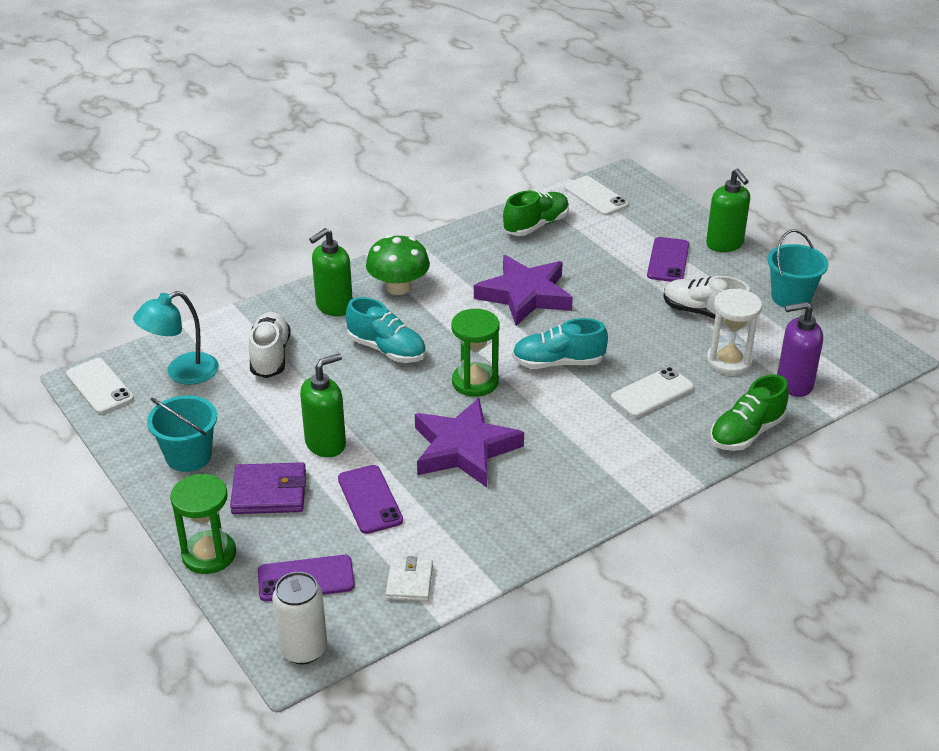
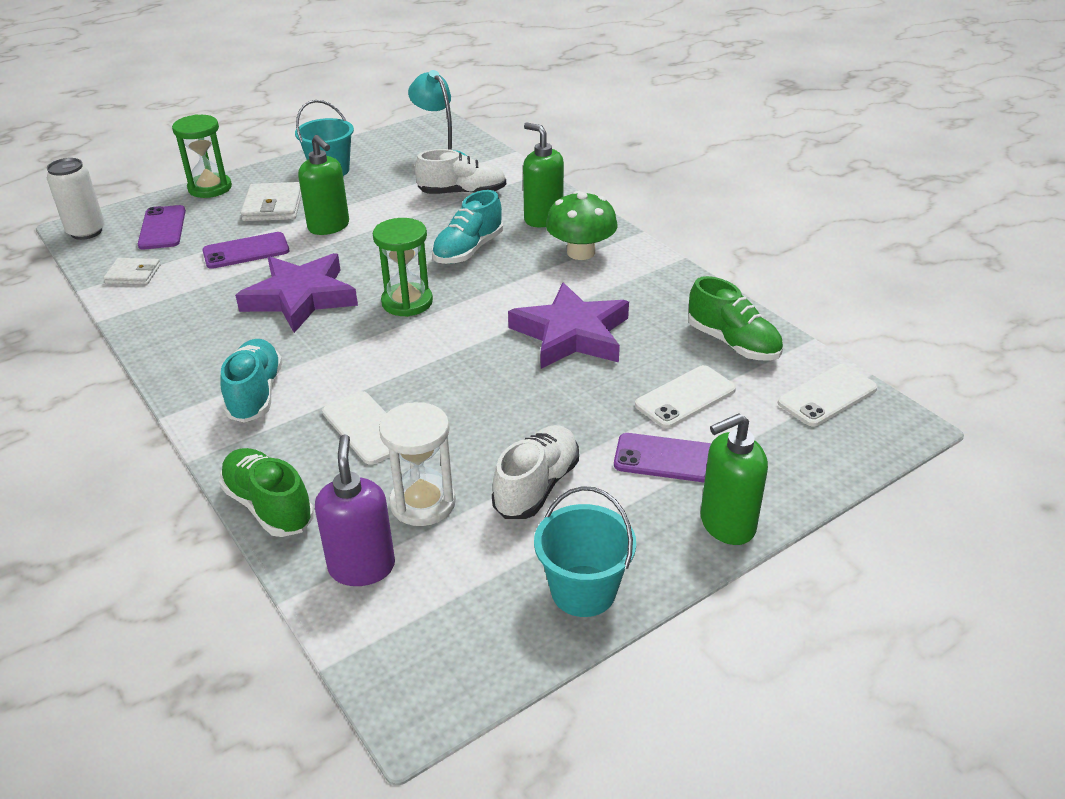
camera: 90 degrees right, 0 degrees up
white phone [66,358,134,414] -> white phone moved to [635,365,736,428]
purple wallet [230,462,306,514] -> white wallet [241,182,302,221]
turquoise shoe [512,318,608,369] -> turquoise shoe moved to [220,339,282,423]

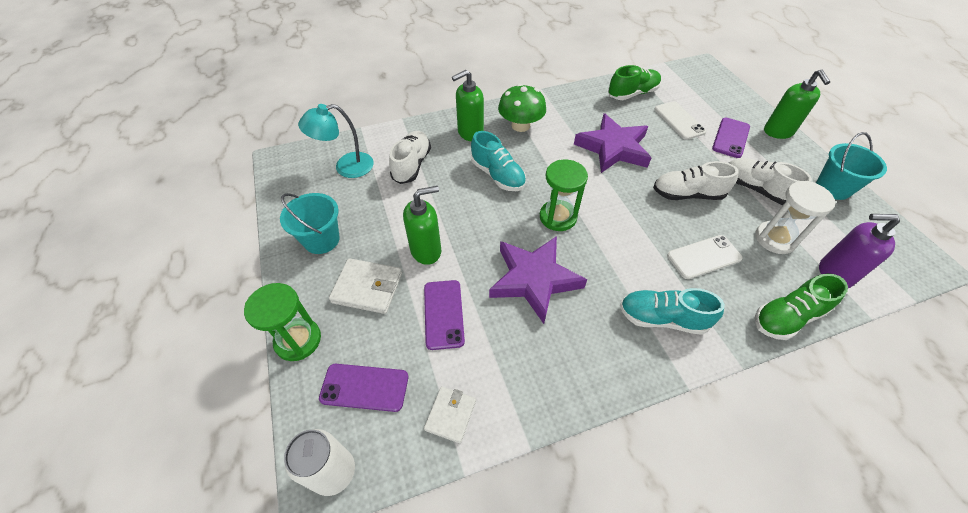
camera: 75 degrees left, 15 degrees up
white phone [778,364,877,427] -> none
none -> white shoe [653,161,739,200]

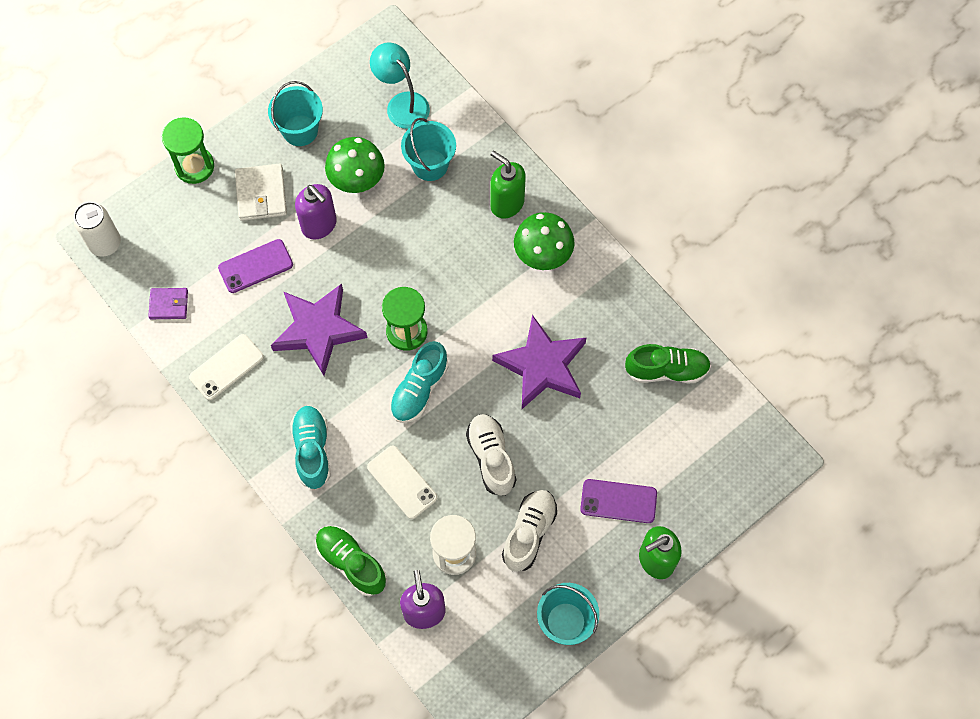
camera: 70 degrees right, 15 degrees up
purple phone [319,364,408,412] -> none
white shoe [389,131,431,184] -> turquoise bucket [401,118,456,181]
green soap dispenser [403,186,442,265] -> purple soap dispenser [295,184,337,240]
white wallet [424,387,476,443] -> purple wallet [148,288,188,319]
turquoise shoe [471,131,526,191] -> turquoise shoe moved to [390,341,449,423]
green shoe [608,65,661,100] -> green shoe turned 45 degrees counterclockwise [625,344,711,383]
white phone [654,101,706,140] -> white phone moved to [189,334,264,400]
none -> green mushroom [325,137,385,193]

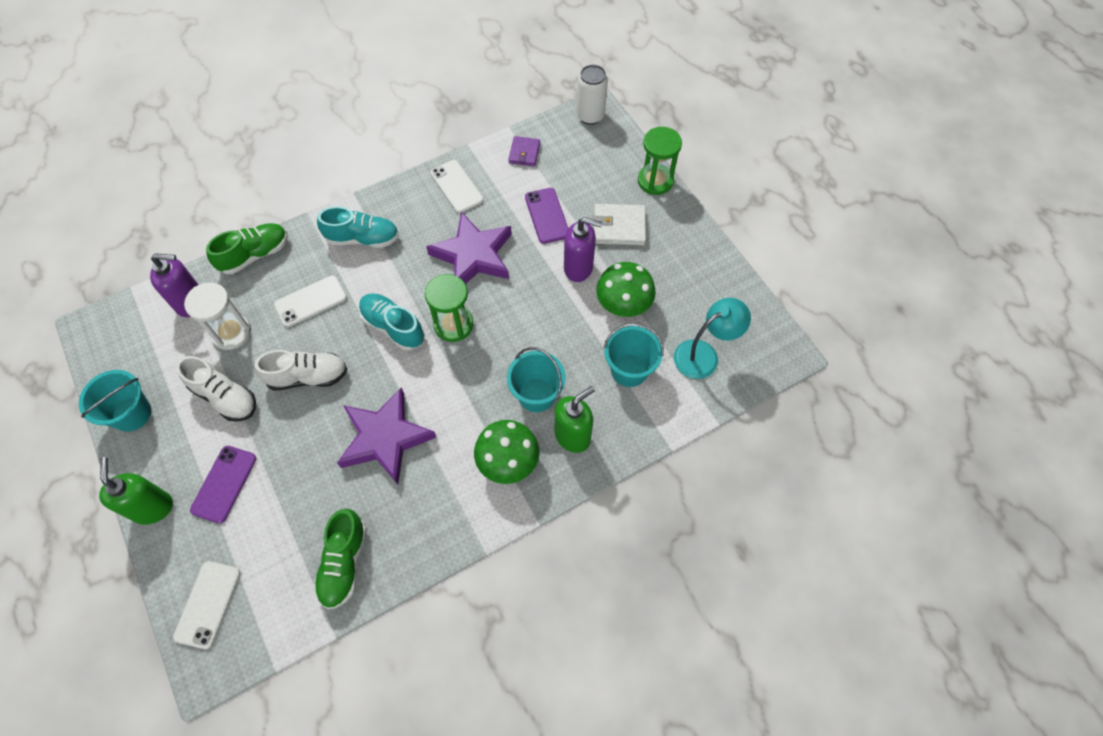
camera: 100 degrees right, 5 degrees down
turquoise bucket [268,81,323,146] -> turquoise bucket moved to [507,347,566,412]
purple soap dispenser [295,184,337,240] -> purple soap dispenser turned 135 degrees counterclockwise [564,217,602,282]
none -> white phone [173,561,240,649]

